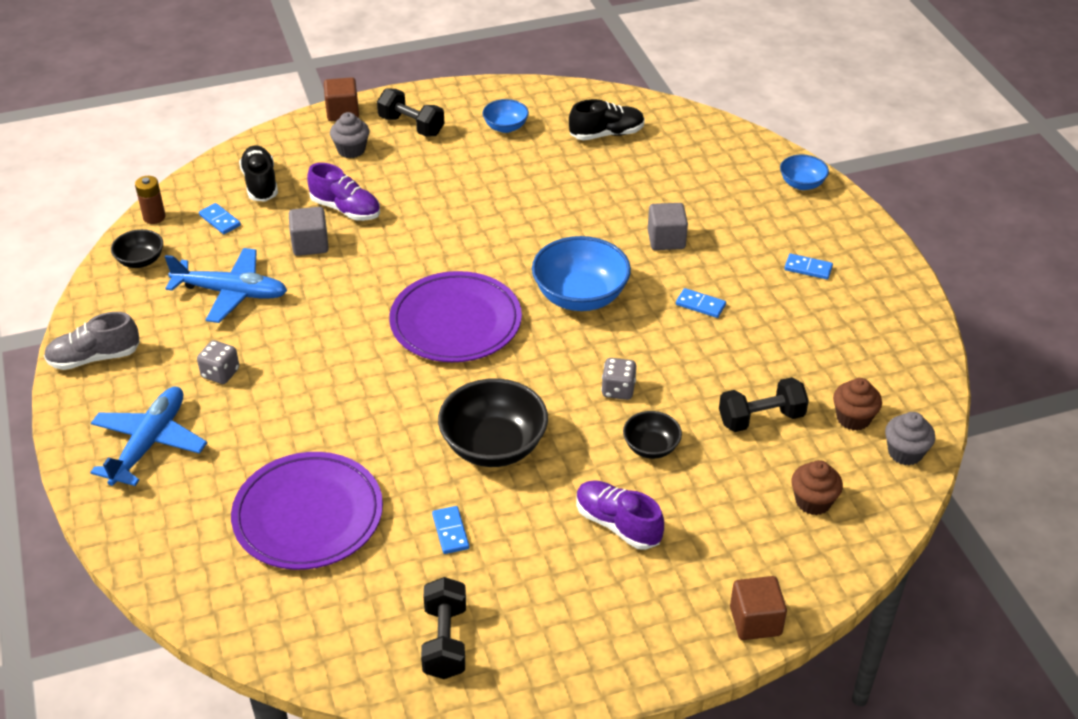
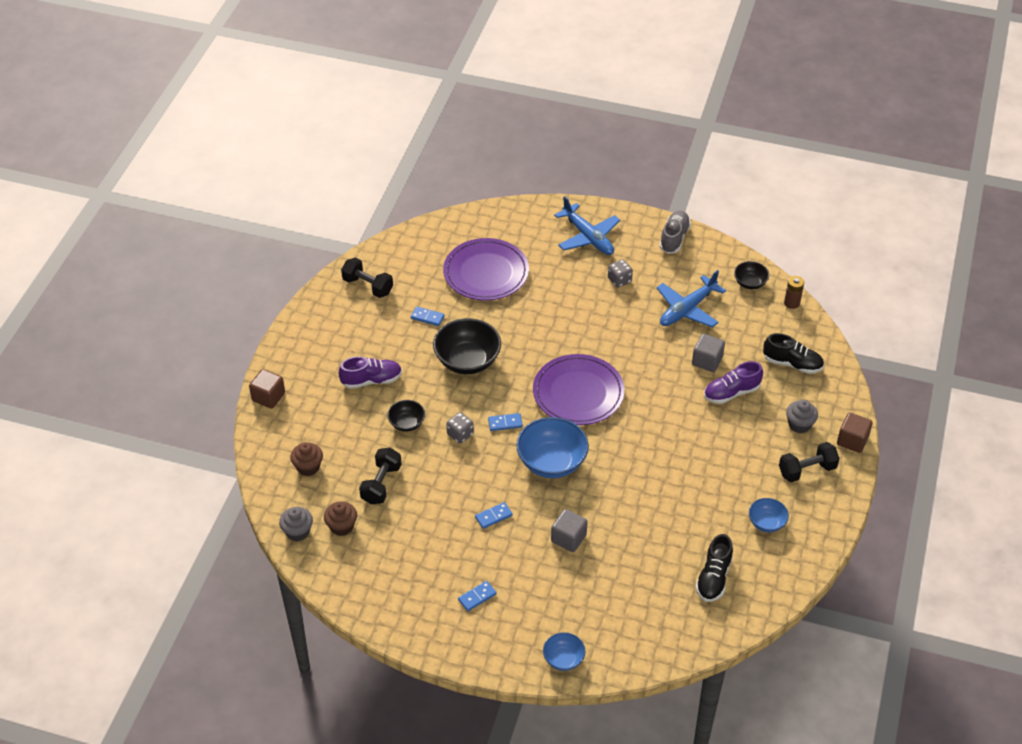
camera: 125 degrees right, 5 degrees up
blue domino [199,203,241,234] -> blue domino moved to [488,413,523,431]

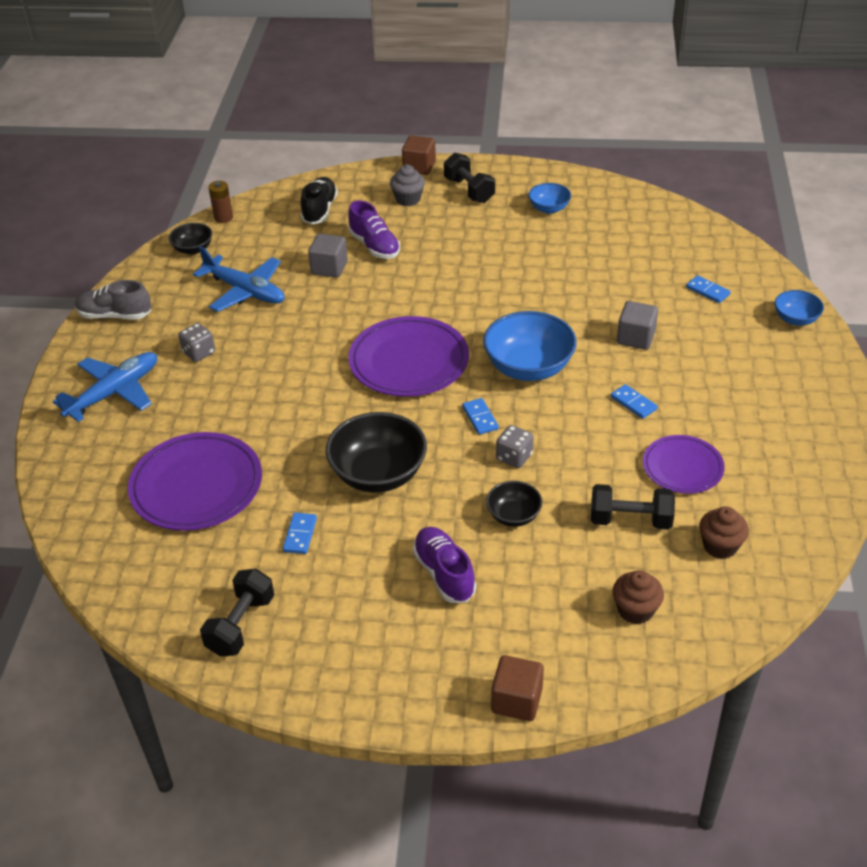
camera: 100 degrees left, 5 degrees down
grey cupcake [279,507,313,542] -> none
blue domino [458,581,497,611] -> blue domino moved to [686,275,731,303]
black shoe [695,534,733,602] -> none
none -> purple plate [643,435,725,494]

